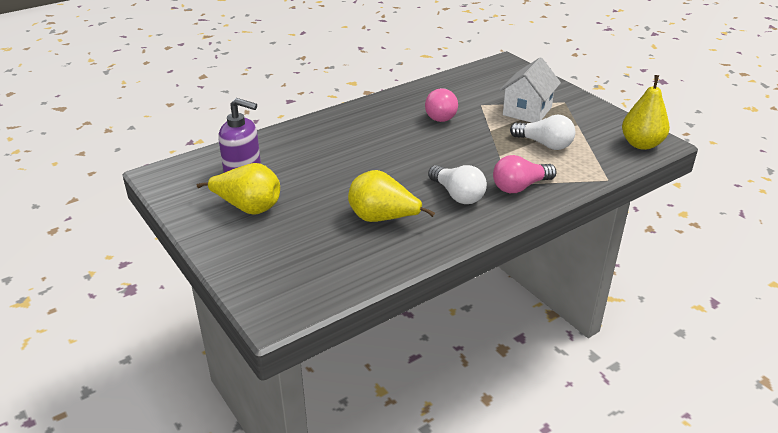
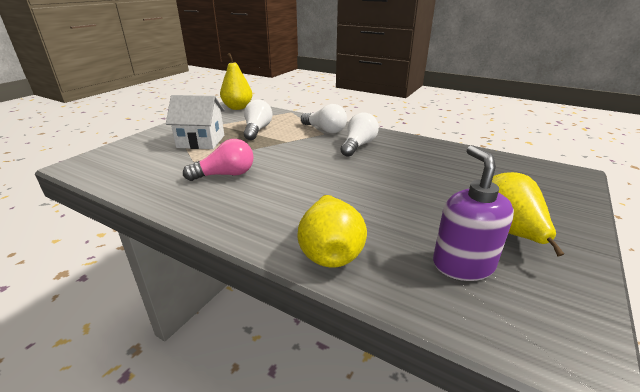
camera: 115 degrees left, 5 degrees down
yellow pear [348,170,435,222] -> yellow pear moved to [297,195,367,268]
pink light bulb [493,155,557,193] -> white light bulb [301,104,347,133]

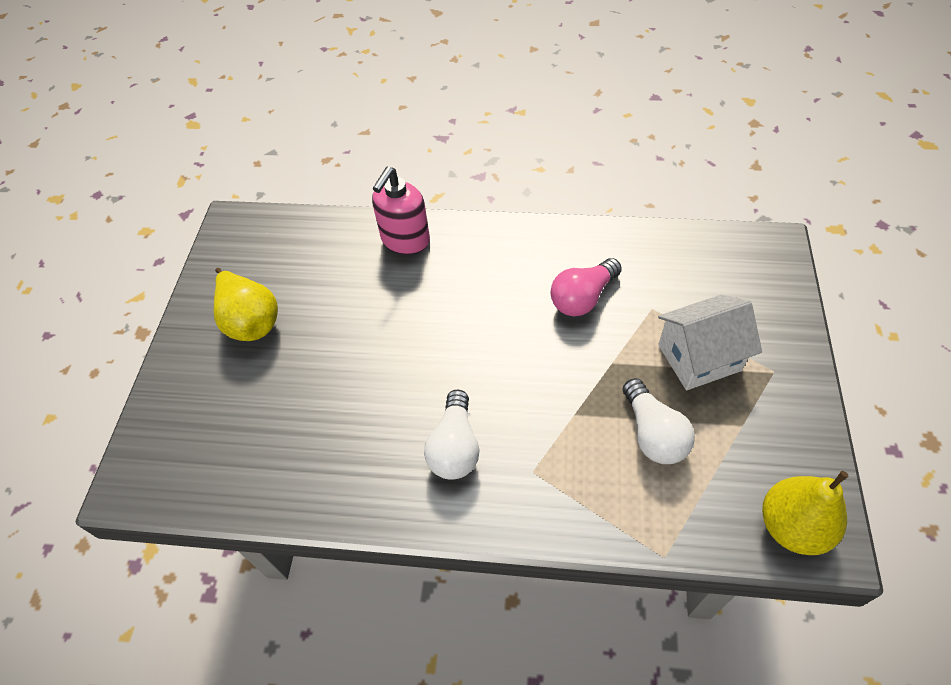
camera: 160 degrees right, 25 degrees up
yellow pear [297,195,367,268] -> pink soap dispenser [372,167,430,255]
white light bulb [301,104,347,133] -> none
purple soap dispenser [433,145,514,281] -> none

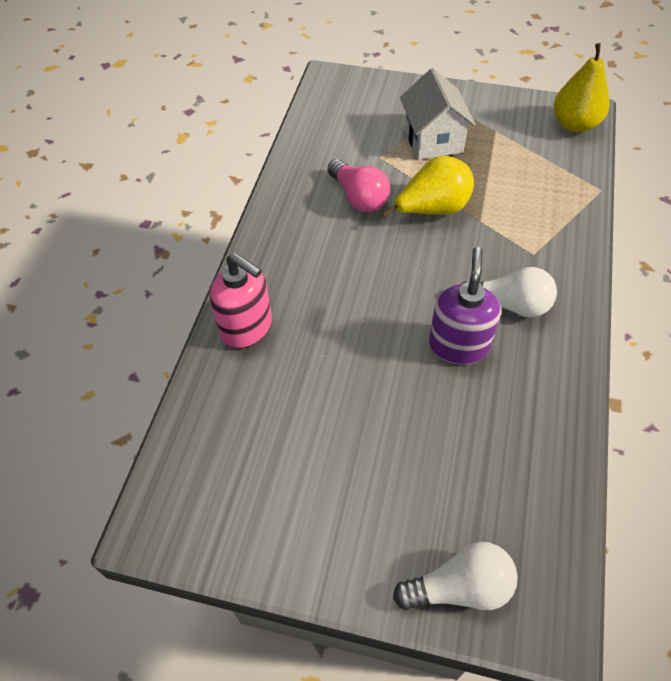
camera: 85 degrees left, 0 degrees up
yellow pear [214,268,278,341] -> yellow pear moved to [382,156,474,217]
white light bulb [623,378,695,464] -> white light bulb moved to [393,542,518,610]
none -> purple soap dispenser [429,247,501,365]

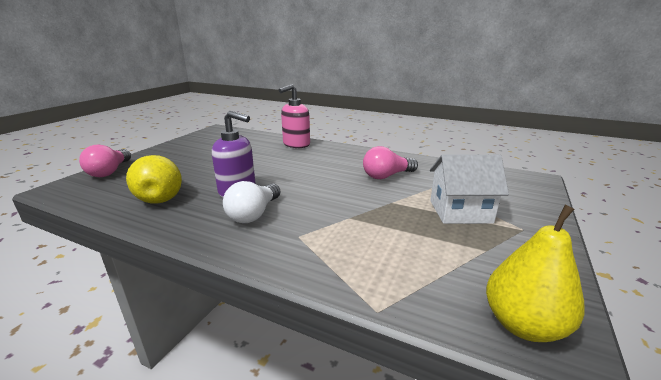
camera: 100 degrees right, 30 degrees down
yellow pear [382,156,474,217] -> yellow pear moved to [126,155,182,204]
white light bulb [393,542,518,610] -> pink light bulb [79,145,131,177]

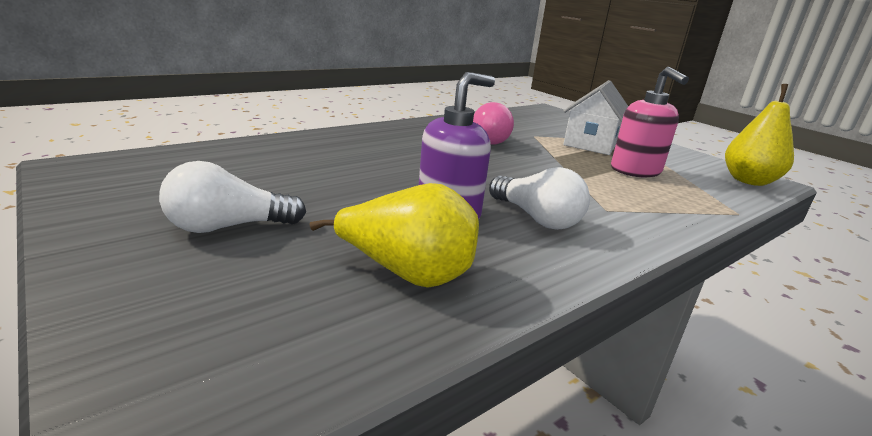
camera: 65 degrees left, 0 degrees up
pink light bulb [79,145,131,177] -> none
pink soap dispenser [279,84,310,148] -> pink soap dispenser moved to [611,67,689,177]
none -> white light bulb [159,161,306,233]

